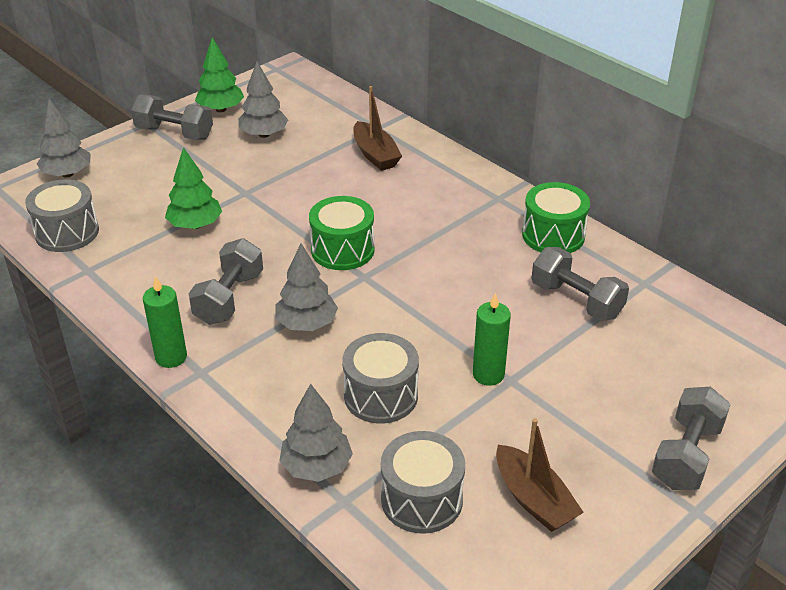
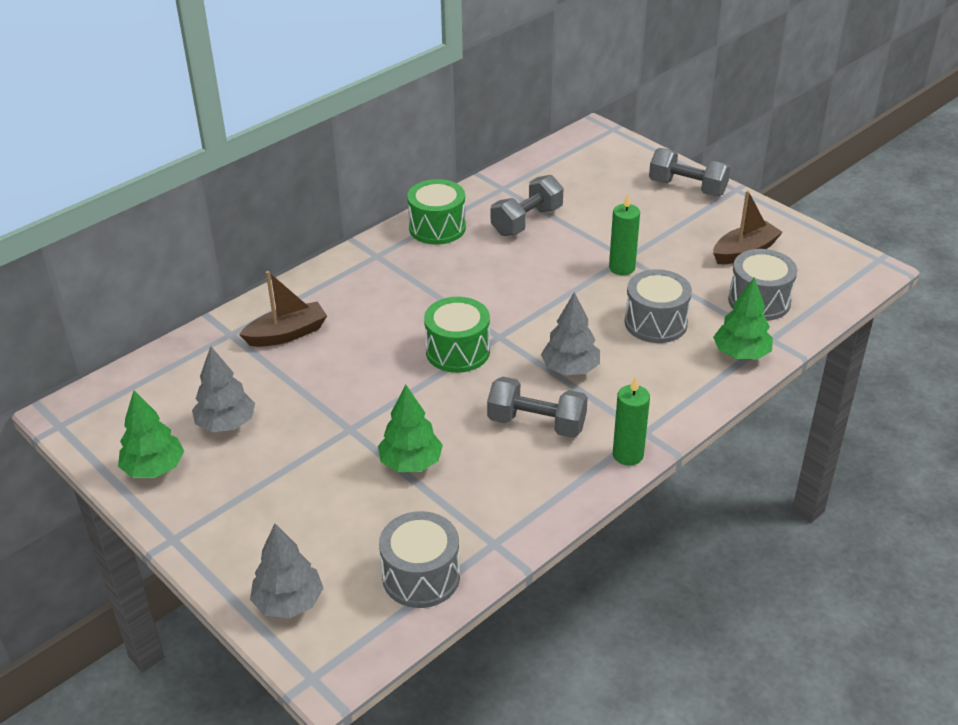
camera: 90 degrees left, 0 degrees up
grey dumbbell [131,94,213,140] -> none
grey tree [279,384,353,482] -> green tree [713,277,773,360]

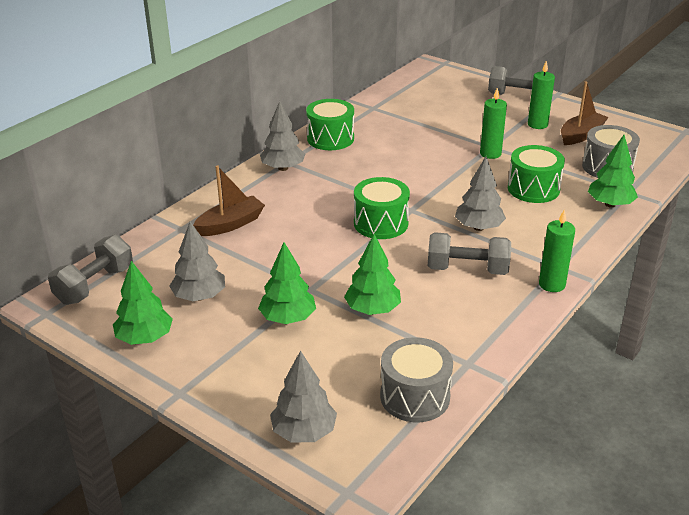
camera: 10 degrees left, 5 degrees down
grey dumbbell [491,175,564,236] -> grey dumbbell moved to [48,235,133,305]
grey drum [624,269,692,343] -> green drum [508,145,565,203]
none -> green tree [258,242,316,324]
none -> grey tree [260,101,305,171]
none -> green candle [528,61,555,129]

